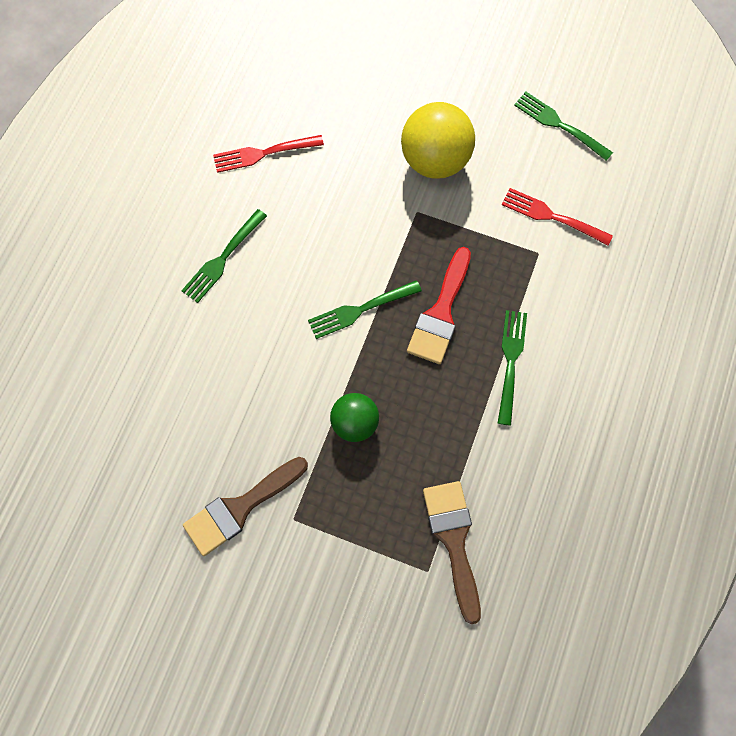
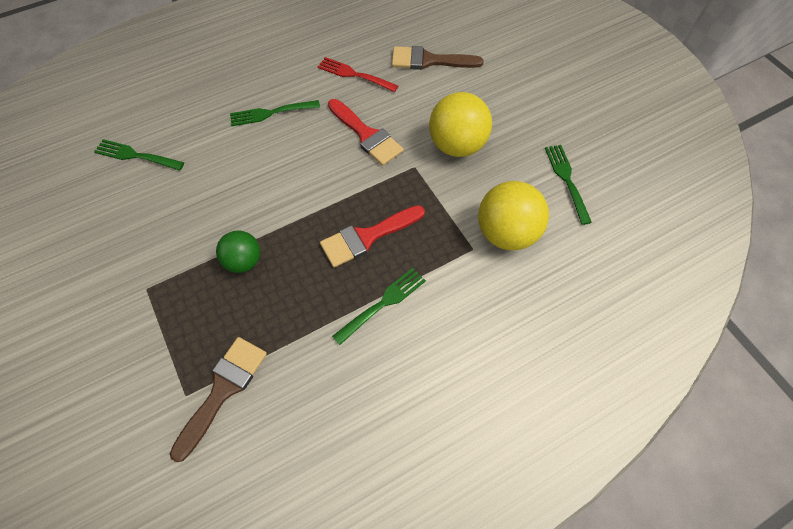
camera: 40 degrees right, 10 degrees down
brown brush [183,457,308,556] -> brown brush moved to [392,46,483,70]
green fork [308,280,422,339] -> green fork moved to [94,139,184,171]
red fork [502,188,613,245] -> yellow ball [478,181,549,250]
none -> red brush [328,99,404,166]

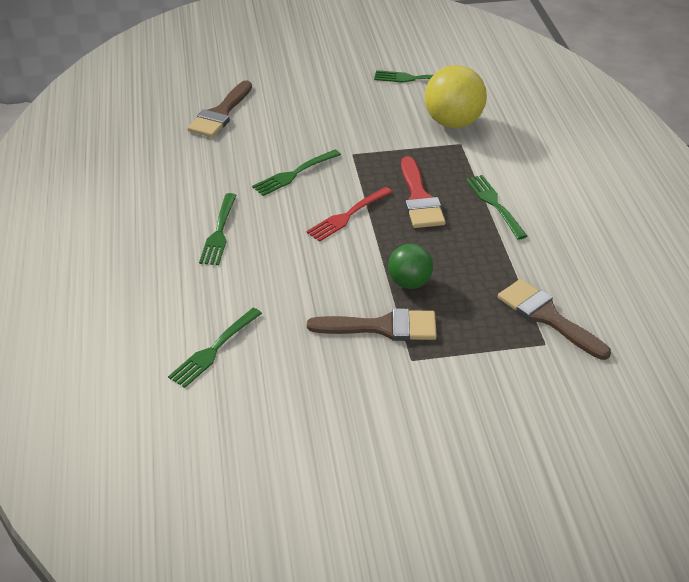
camera: 70 degrees left, 20 degrees down
red fork [318,57,398,92] -> red fork moved to [306,187,392,242]
red brush [328,99,404,166] -> green fork [252,150,341,196]
yellow ball [429,92,492,157] -> none
none -> brown brush [307,308,437,341]

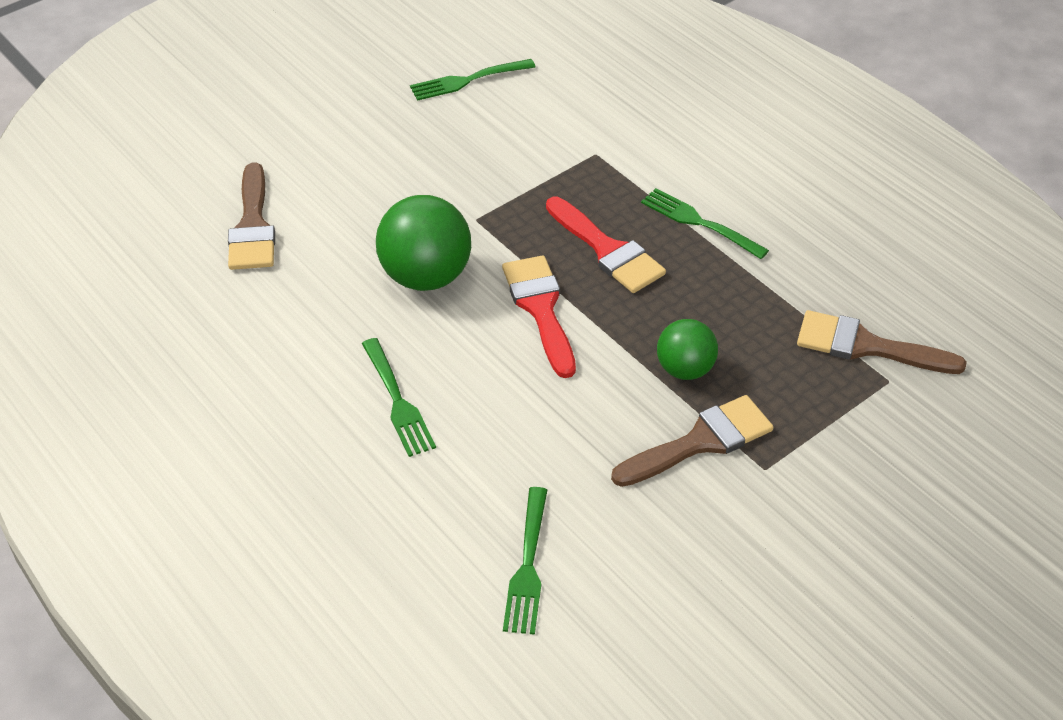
camera: 30 degrees left, 5 degrees up
green fork [252,150,341,196] -> green ball [376,195,471,291]
red fork [306,187,392,242] -> red brush [502,255,576,378]
yellow ball [425,65,487,128] -> none

